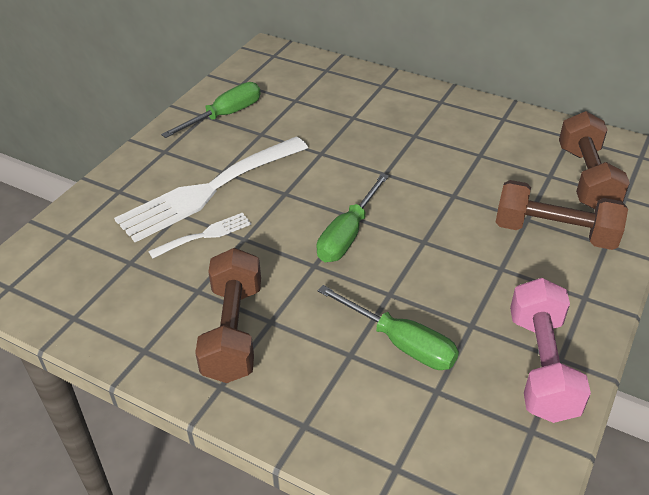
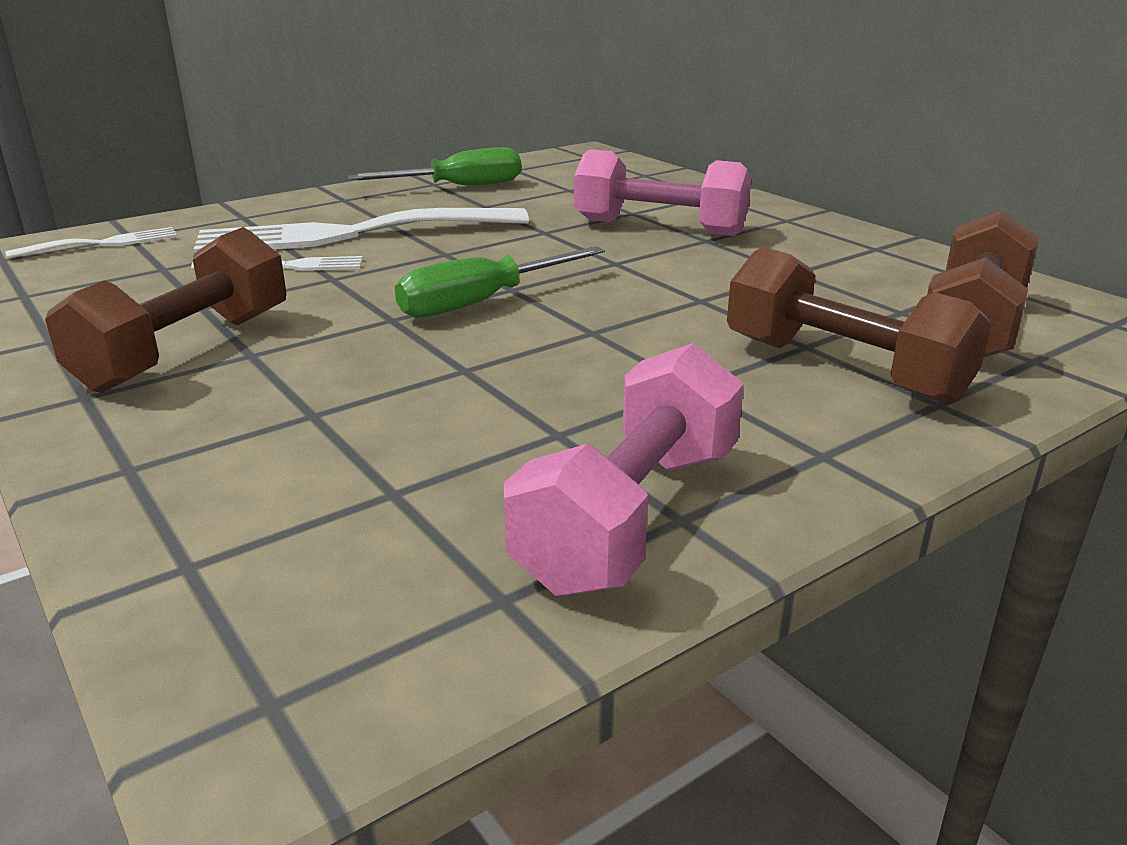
camera: 25 degrees right, 15 degrees down
green screwdriver [318,285,459,370] -> none
none -> white fork [5,227,178,259]
none -> pink dumbbell [574,149,751,236]

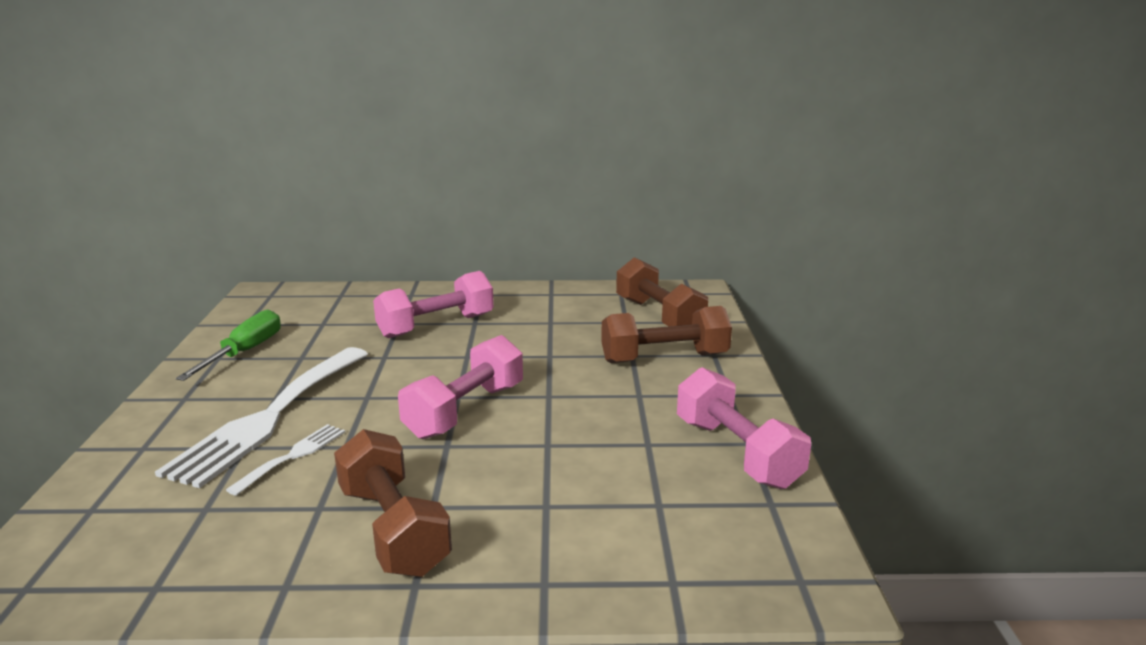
camera: 55 degrees left, 5 degrees down
white fork [5,227,178,259] -> none
green screwdriver [395,246,605,318] -> pink dumbbell [398,335,523,439]

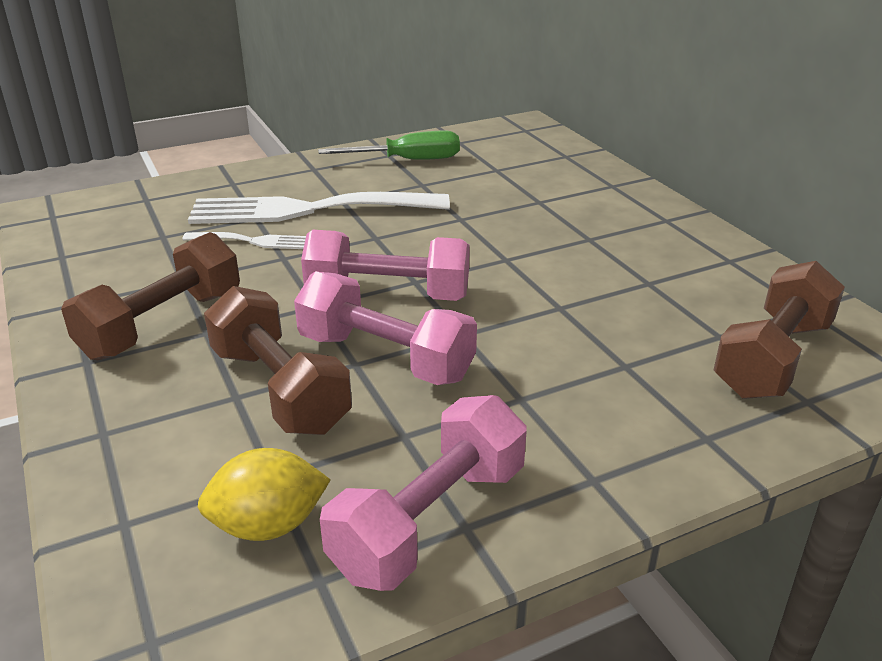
camera: 65 degrees right, 10 degrees up
pink dumbbell [373,271,494,338] -> pink dumbbell moved to [294,271,477,385]
brown dumbbell [601,306,732,363] -> brown dumbbell moved to [204,286,352,435]
none -> yellow lemon [198,448,331,541]

